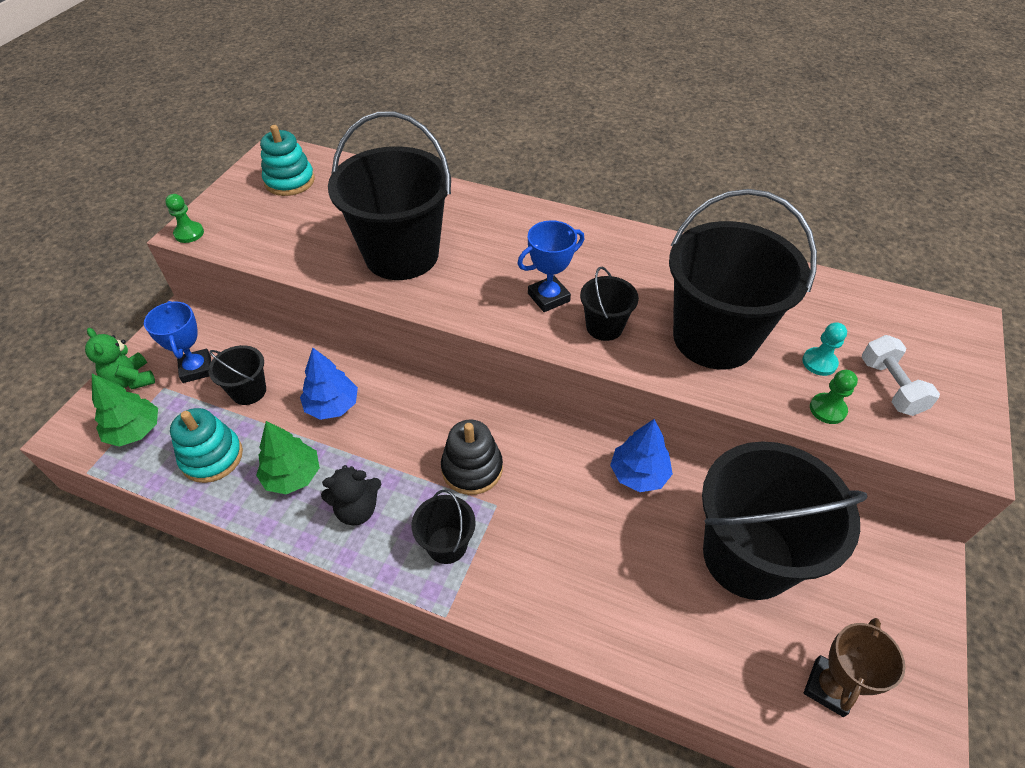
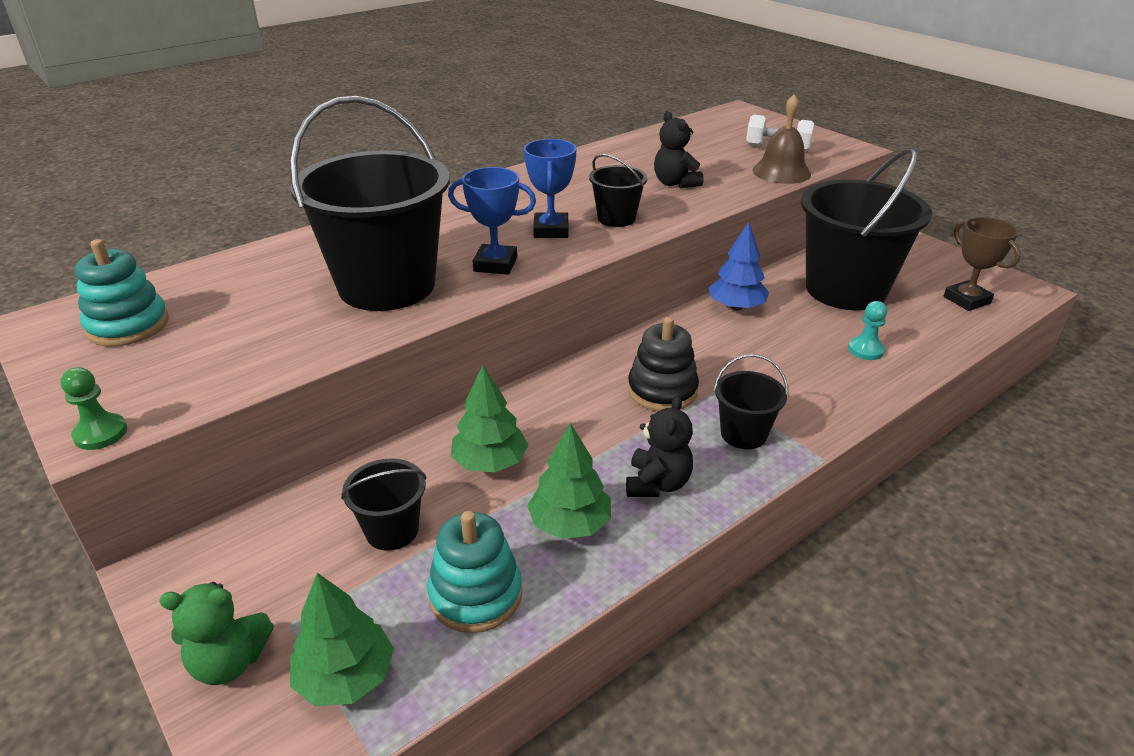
camera: 60 degrees left, 15 degrees down
blue trophy [144,301,211,383] -> blue trophy moved to [448,167,536,275]
blue tree [300,347,358,420] -> green tree [451,365,528,473]
black bucket [669,189,817,370] -> black teddy bear [654,111,704,188]
turquoise pawn [802,322,847,376] -> turquoise pawn moved to [848,301,887,360]
green pawn [810,370,858,424] -> brown bell [752,94,811,184]

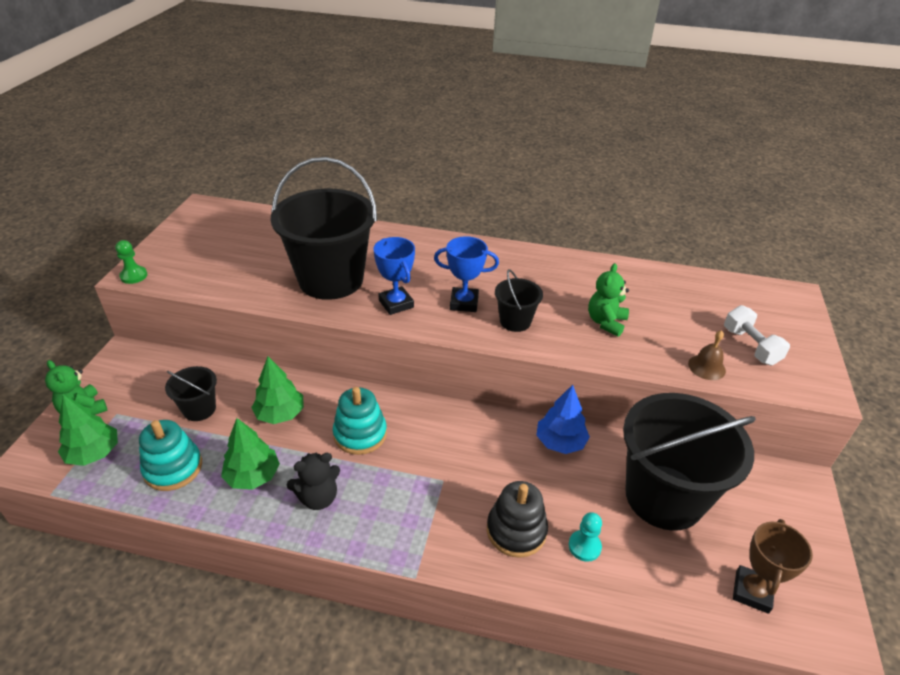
camera: 50 degrees right, 5 degrees up
turquoise stacking toy [75,239,169,346] -> turquoise stacking toy moved to [333,387,387,455]
blue trophy [524,139,577,238] -> blue trophy turned 45 degrees clockwise [434,236,499,312]
black stacking toy [628,317,699,411] -> black stacking toy moved to [487,481,548,558]
black teddy bear [654,111,704,188] -> green teddy bear [588,263,629,337]
black bucket [714,354,788,449] -> none
brown bell [752,94,811,184] -> brown bell [688,330,726,380], size x0.64

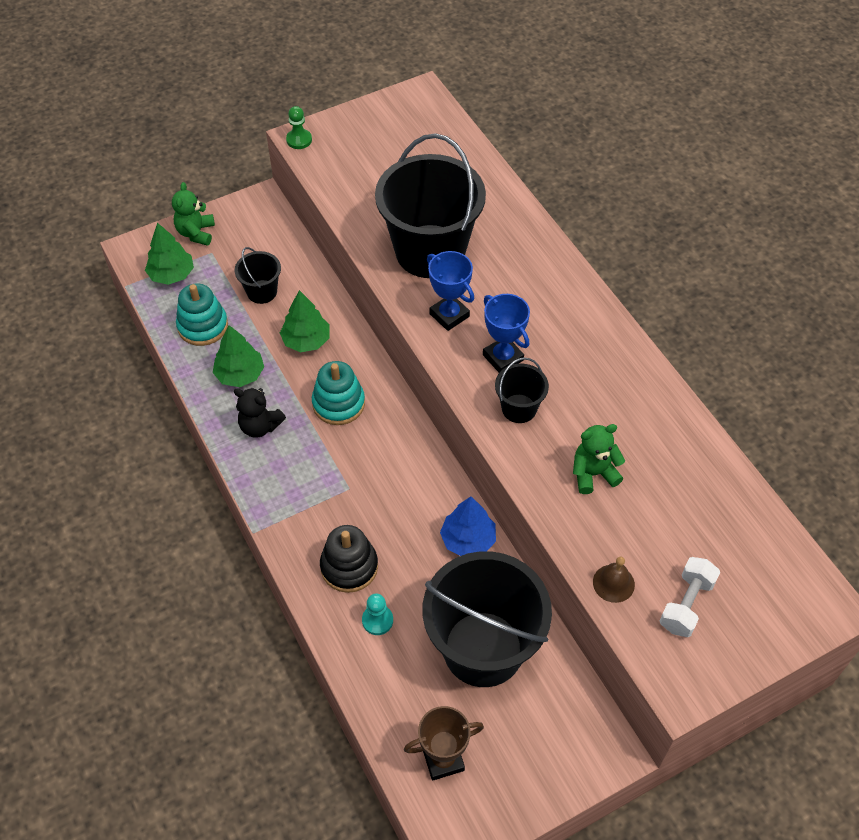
camera: 50 degrees right, 15 degrees up
blue trophy [373,237,415,315] -> blue trophy turned 60 degrees counterclockwise [427,251,474,331]

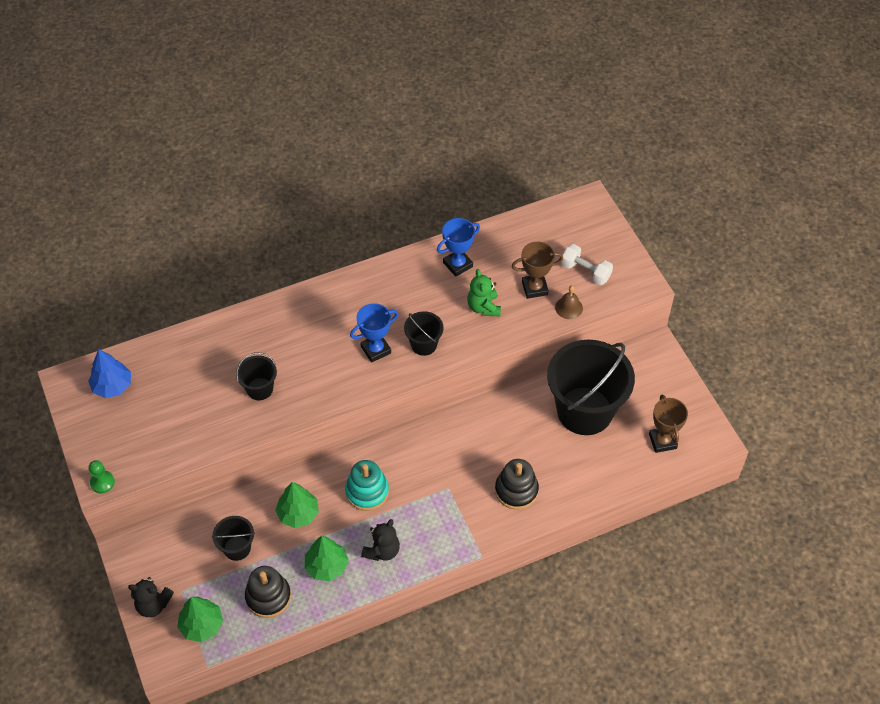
camera: 85 degrees left, 0 degrees up
green teddy bear [172,182,215,246] -> black teddy bear [128,577,174,617]
turquoise stacking toy [176,283,228,346] -> black stacking toy [245,566,291,618]
turquoise pawn [362,593,393,635] -> none
black bucket [375,134,486,278] -> black bucket [236,352,277,400], size x0.46
blue trophy [427,251,474,331] -> blue trophy moved to [437,218,480,277]
blue tree [440,496,496,556] -> blue tree moved to [88,349,131,398]
none -> brown trophy [512,242,563,299]

